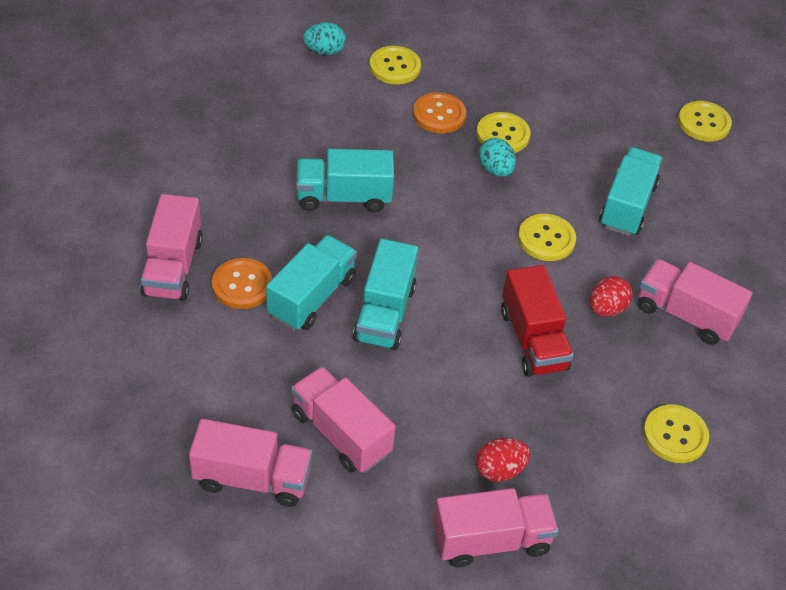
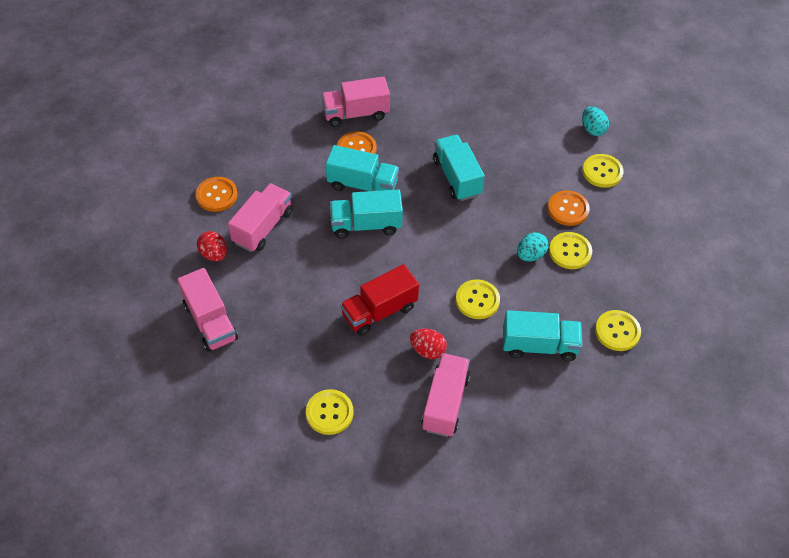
camera: 75 degrees right, 5 degrees up
pink truck [189,419,312,507] -> orange button [196,177,238,212]
red egg [476,438,530,482] -> red egg moved to [197,231,227,261]
yellow button [678,101,732,142] -> yellow button moved to [595,310,641,351]

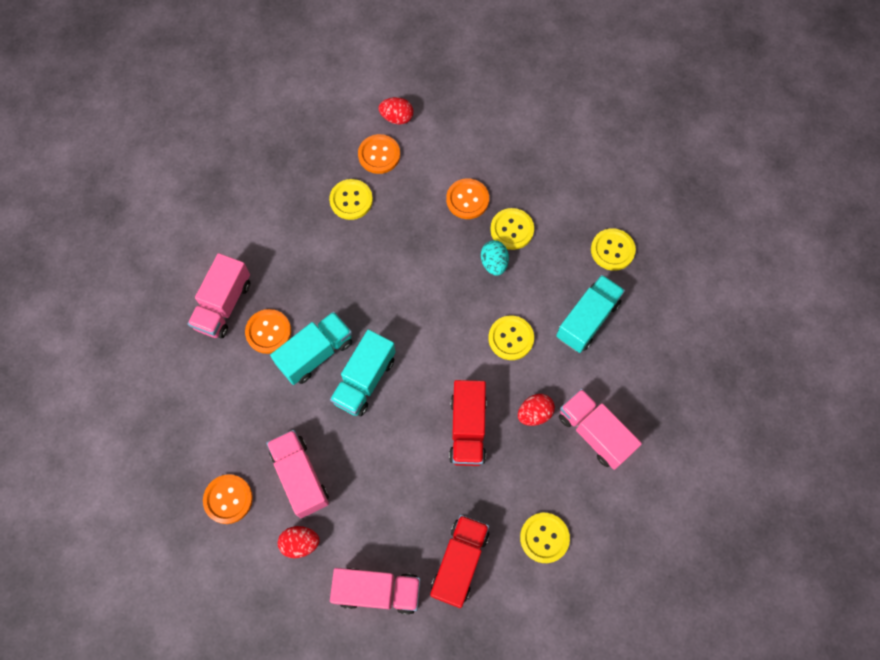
camera: 55 degrees left, 15 degrees up
turquoise truck [433,135,485,201] -> none
turquoise egg [582,106,609,136] -> red egg [379,97,413,125]
yellow button [582,154,623,188] -> yellow button moved to [329,179,373,220]
none -> orange button [358,134,400,174]
none -> red truck [430,515,489,608]

